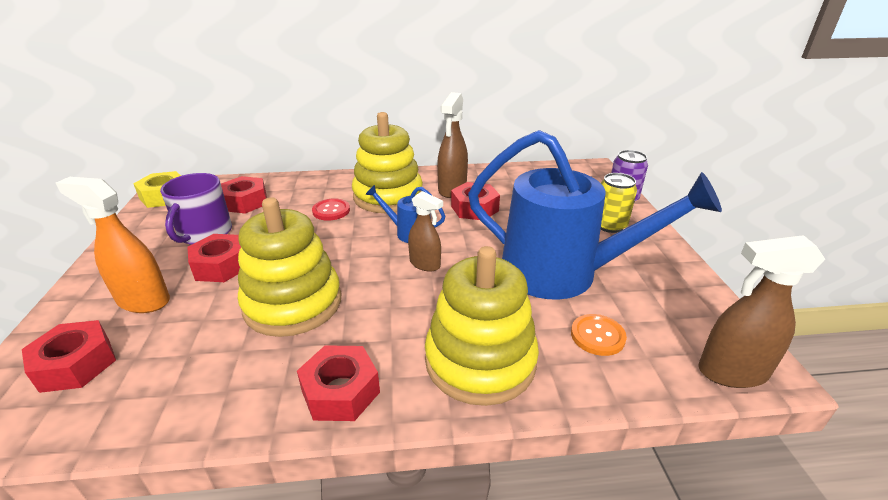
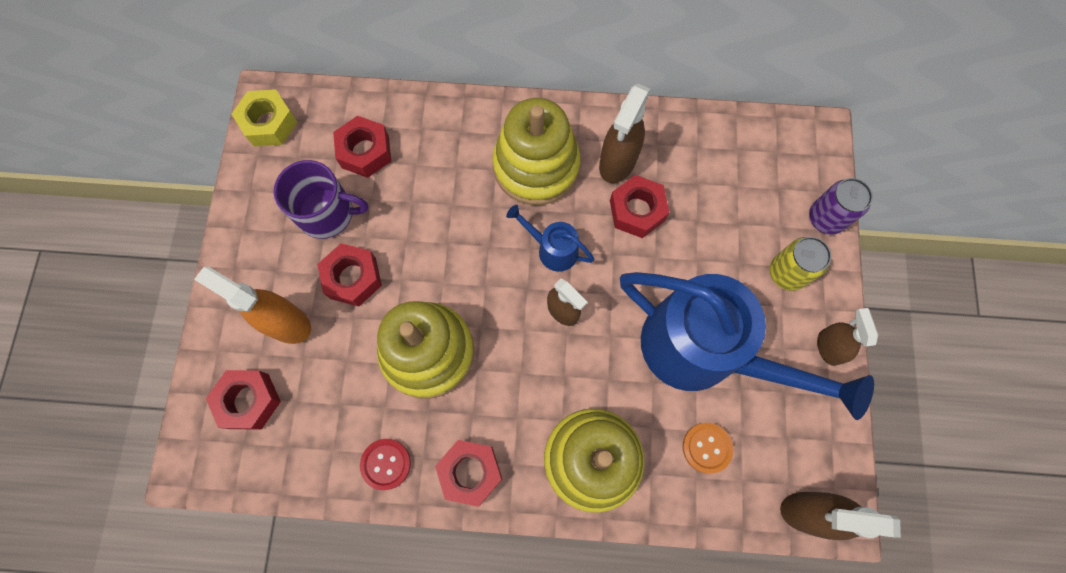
camera: 10 degrees right, 40 degrees up
purple mug [160,173,232,245] -> purple mug turned 105 degrees counterclockwise [274,160,369,239]
red button [312,198,350,221] -> red button moved to [360,439,411,490]
none -> brown spray bottle [817,308,878,366]

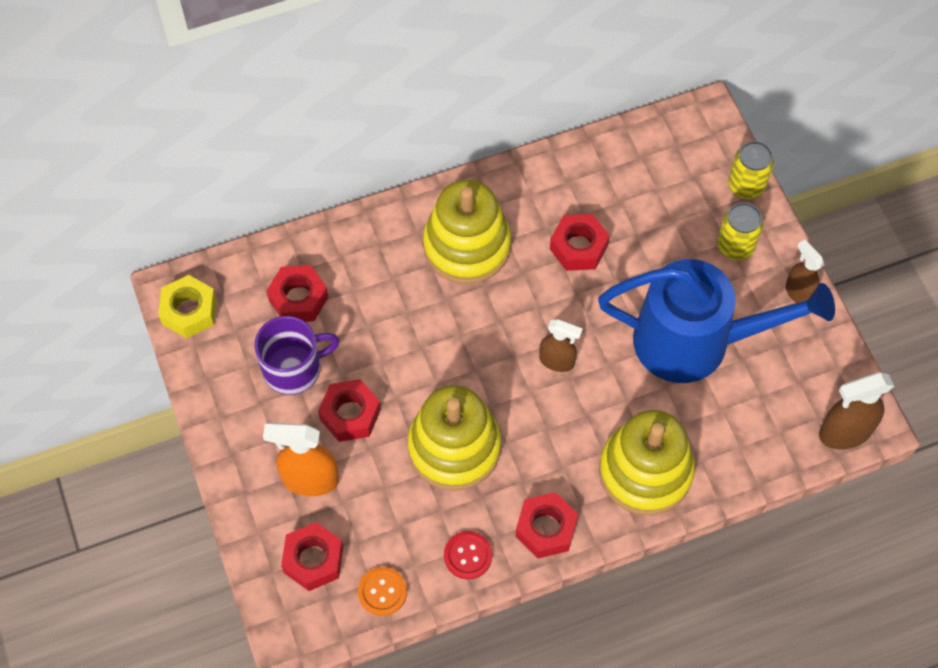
camera: 25 degrees left, 10 degrees down
blue watering can [506,205,595,272] -> none
brown spray bottle [599,84,651,183] -> none
orange button [683,423,733,474] -> orange button moved to [358,567,407,616]
purple can [809,178,873,235] -> yellow can [728,141,774,199]

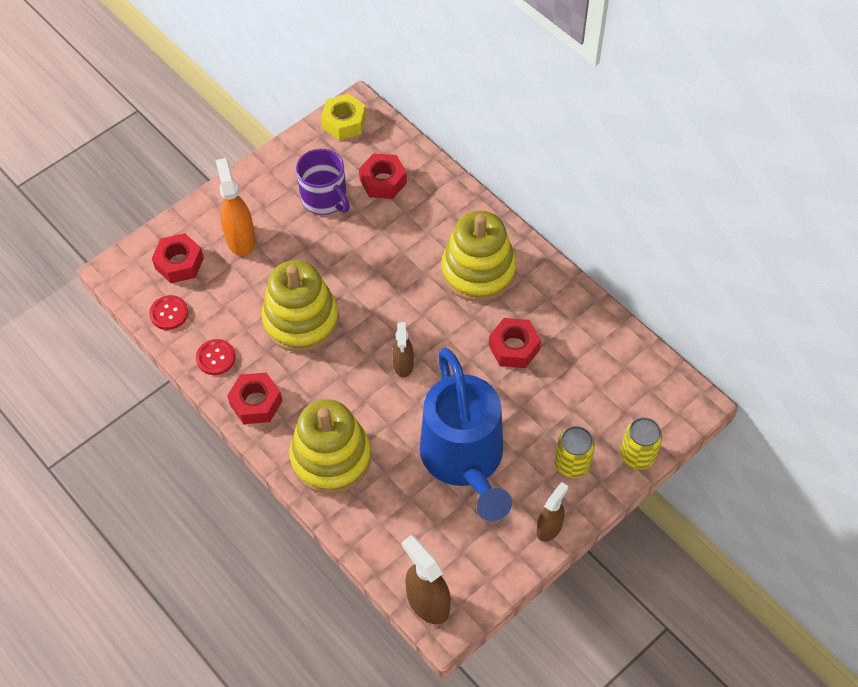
camera: 70 degrees right, 5 degrees down
red nut [318,379,381,442] -> none
orange button [358,567,407,616] -> red button [149,295,188,330]

